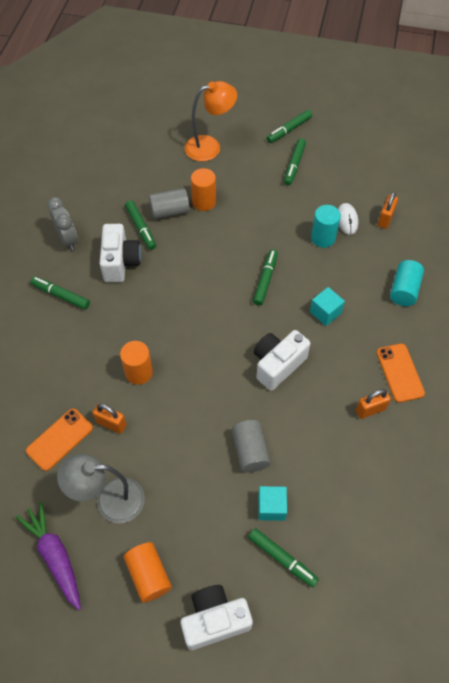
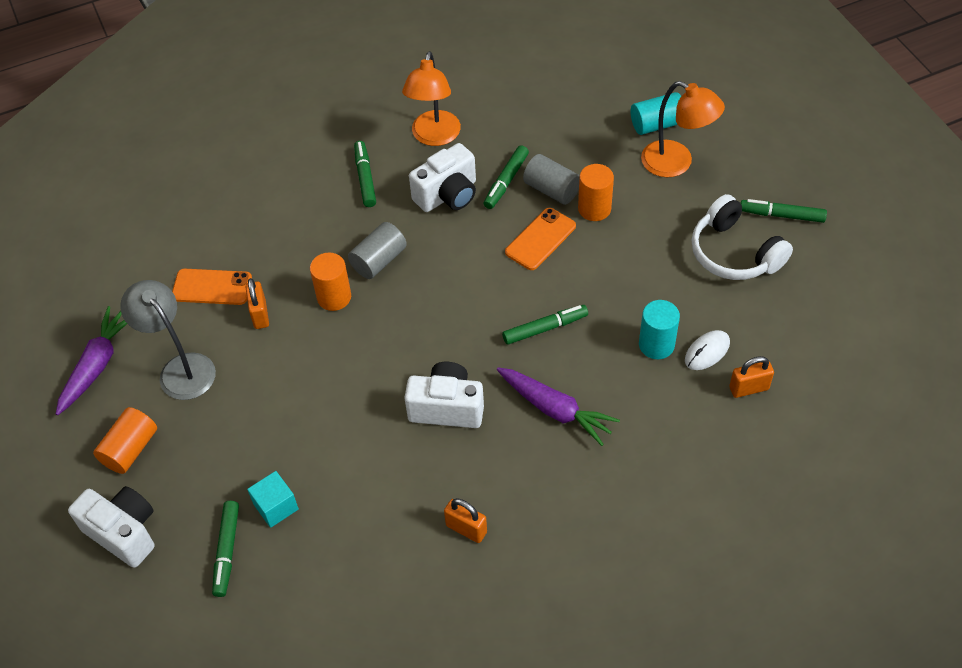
camera: 55 degrees right, 5 degrees down
grey clock [47,197,78,251] -> orange lamp [402,51,461,146]
grey cylinder [232,420,271,472] -> grey cylinder moved to [348,222,407,279]
green marker [284,138,306,185] -> white headphones [692,194,793,280]
turquoise cube [310,287,345,326] -> purple carrot [497,368,620,446]
orange phone [376,343,425,403] -> orange phone moved to [505,208,576,270]
turquoise cylinder [390,260,424,306] -> turquoise cylinder moved to [631,92,681,135]

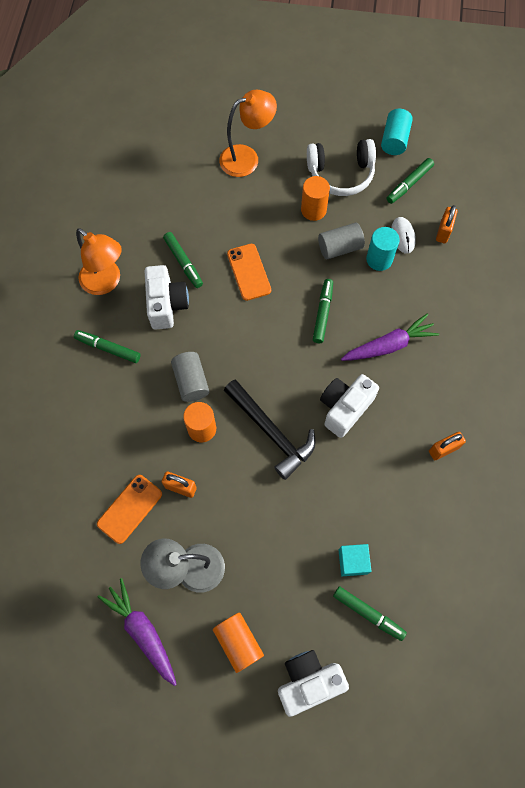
camera: 60 degrees left, 15 degrees up
grey cylinder [523,154,580,205] -> grey cylinder moved to [318,223,365,259]
orange cylinder [578,164,614,221] -> orange cylinder moved to [301,176,330,221]
turquoise cylinder [631,92,681,135] -> turquoise cylinder moved to [381,109,413,155]
green marker [740,199,827,223] -> green marker moved to [387,158,434,204]
none -> black hammer [224,380,316,480]

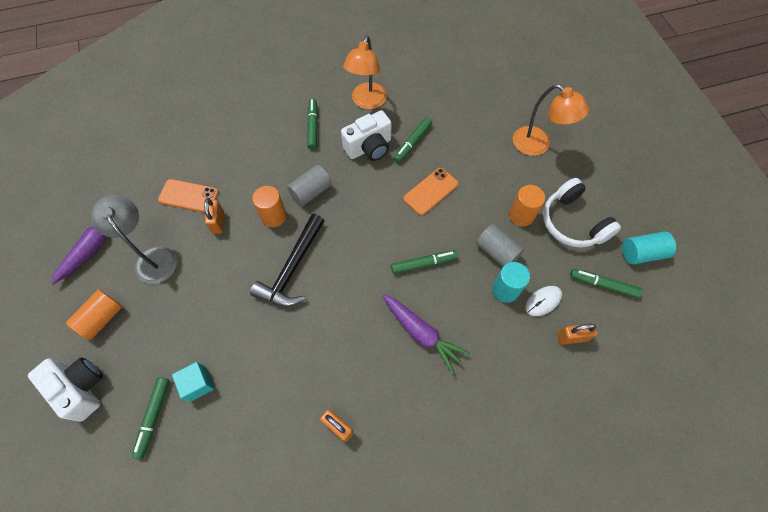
camera: 65 degrees right, 5 degrees down
white camera [320,374,379,438] -> none

